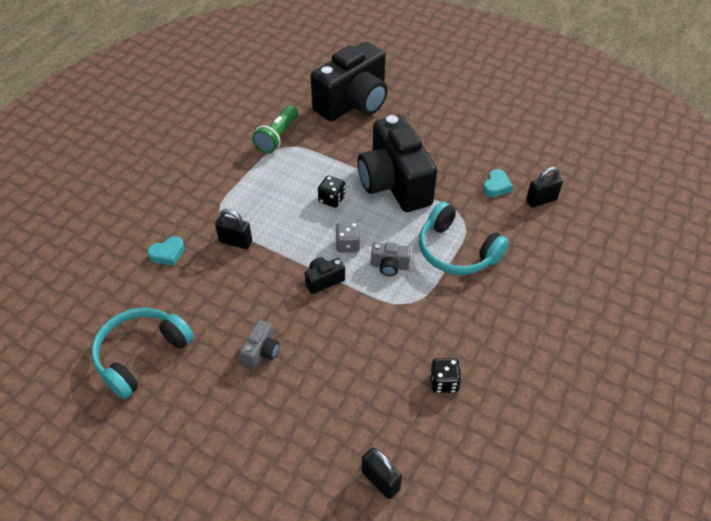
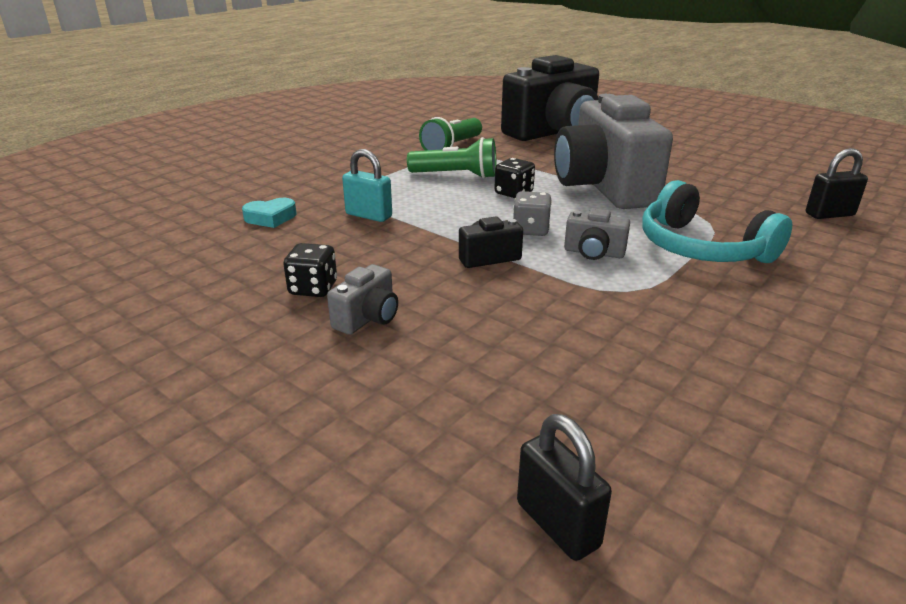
camera: 10 degrees right, 20 degrees down
turquoise headphones [92,308,194,399] -> none
black padlock [215,209,252,249] -> turquoise padlock [342,149,392,222]
black camera [357,115,437,212] -> grey camera [554,94,673,209]
black dice [430,358,462,393] -> black dice moved to [283,243,337,297]
turquoise heart [483,169,513,197] -> none
none -> green flashlight [407,137,496,179]

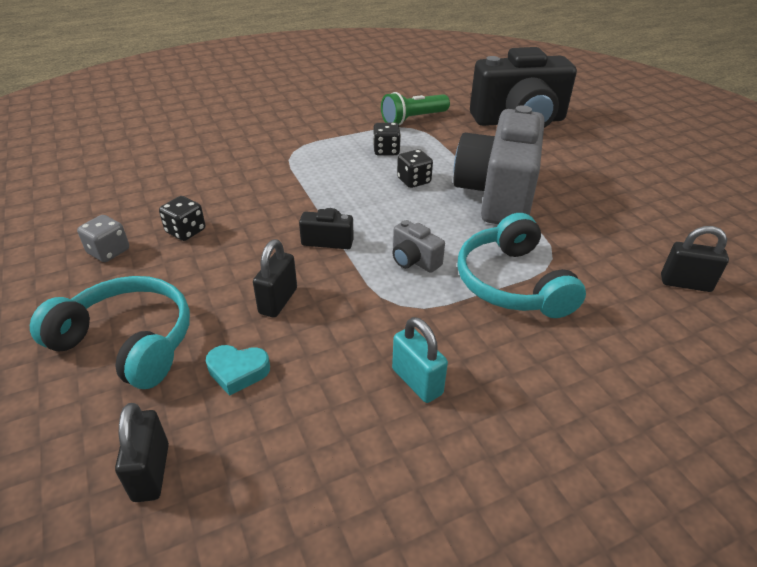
camera: 25 degrees right, 10 degrees up
turquoise heart [242,198,297,228] -> turquoise heart moved to [206,345,270,396]
grey camera [327,264,398,335] -> none
turquoise padlock [342,149,392,222] -> turquoise padlock moved to [392,317,448,403]
green flashlight [407,137,496,179] -> black dice [373,123,401,156]
grey dice [513,191,552,236] -> grey dice moved to [77,215,129,262]
none -> turquoise headphones [30,276,190,389]
none -> black padlock [253,239,297,318]

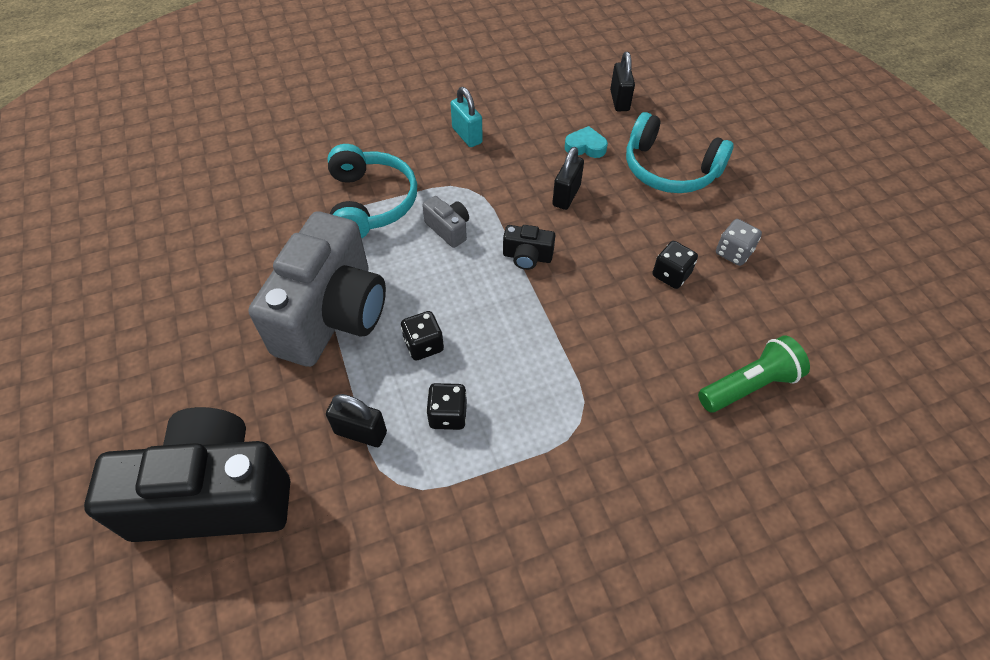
camera: 175 degrees left, 15 degrees up
green flashlight [381,92,450,125] -> green flashlight moved to [698,335,810,412]
black padlock [661,226,729,292] -> black padlock moved to [326,394,387,447]

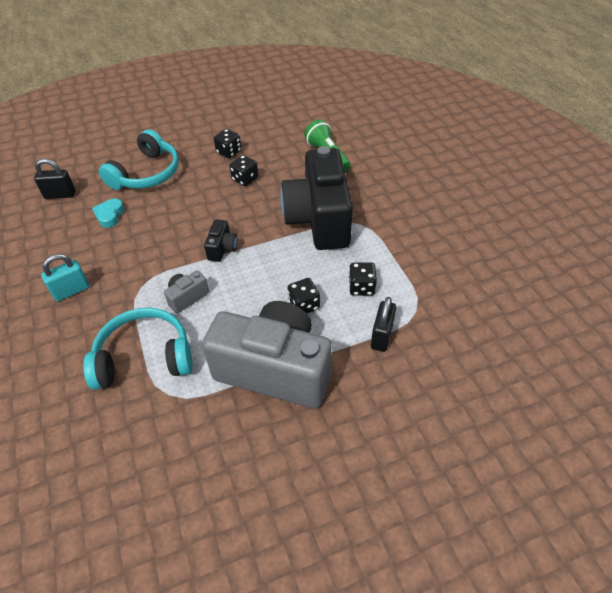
camera: 90 degrees left, 5 degrees down
black camera [84,407,291,542] -> black camera moved to [280,146,353,250]
black padlock [552,147,584,210] -> none
grey dice [716,219,762,266] -> black dice [214,129,241,159]

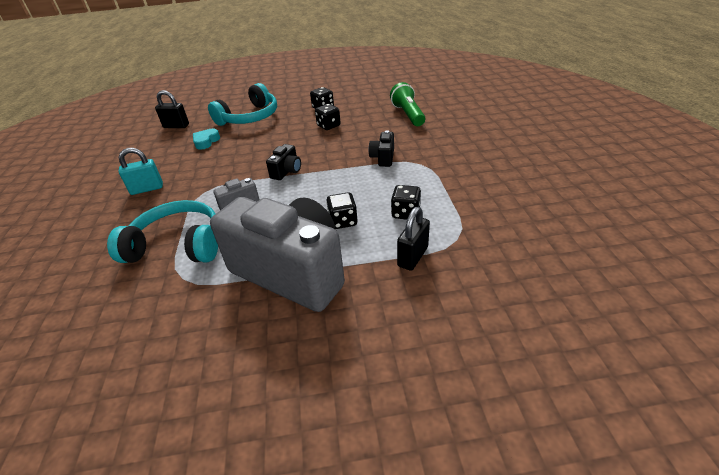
camera: 15 degrees right, 10 degrees down
black camera [280,146,353,250] -> black camera [369,130,394,167], size x0.40

